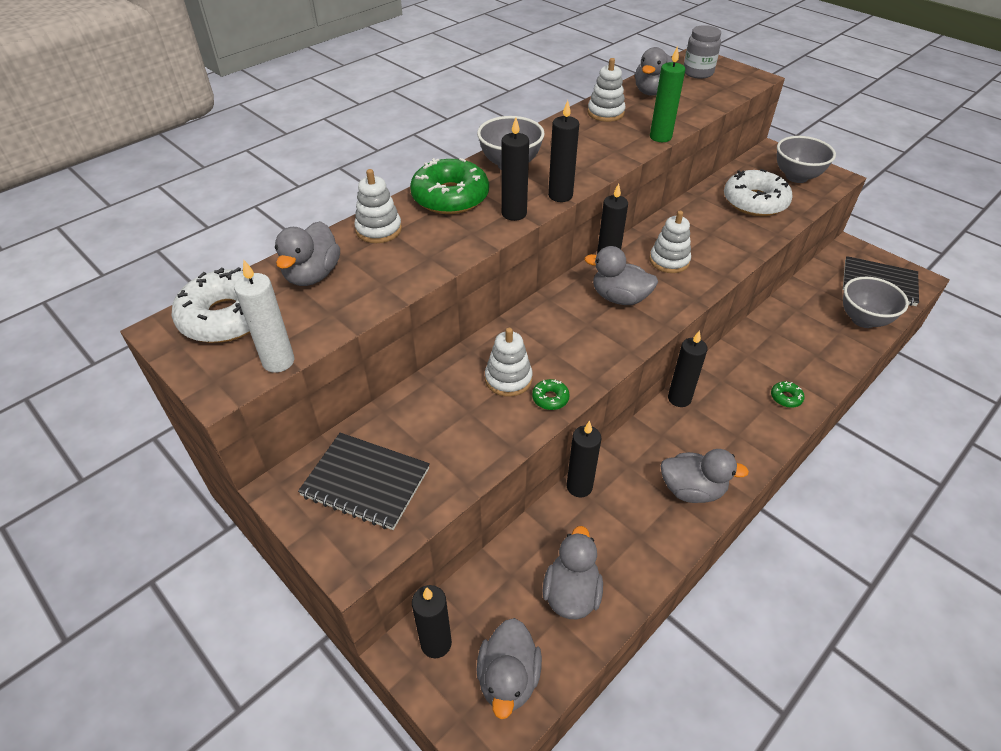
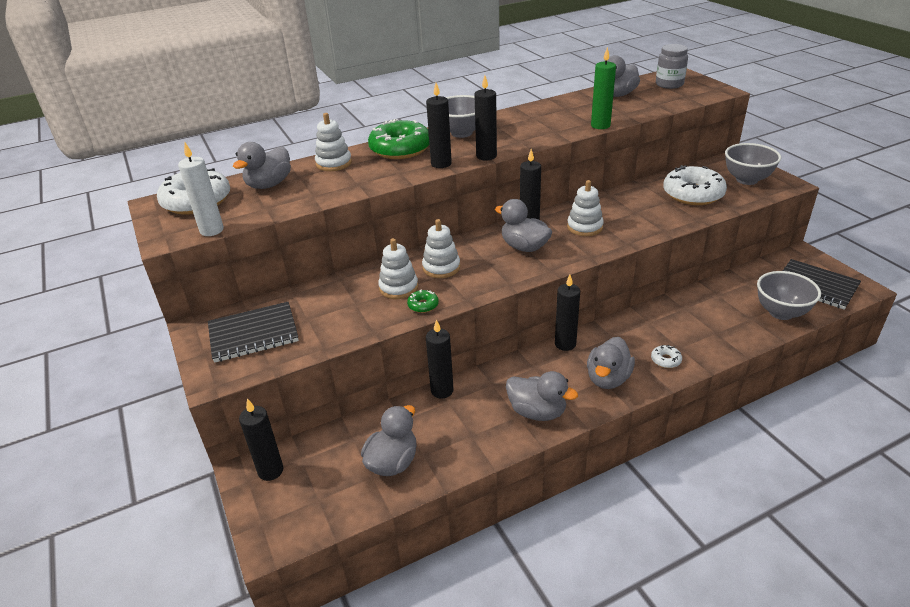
camera: 20 degrees right, 10 degrees down
black notebook [298,433,430,530] -> black notebook turned 60 degrees counterclockwise [208,302,299,363]
grey duck [477,618,542,719] -> grey duck moved to [587,337,635,389]
white stacking toy [587,58,626,122] -> white stacking toy moved to [422,219,460,278]
green donut [771,381,804,408] -> white donut [651,345,682,368]

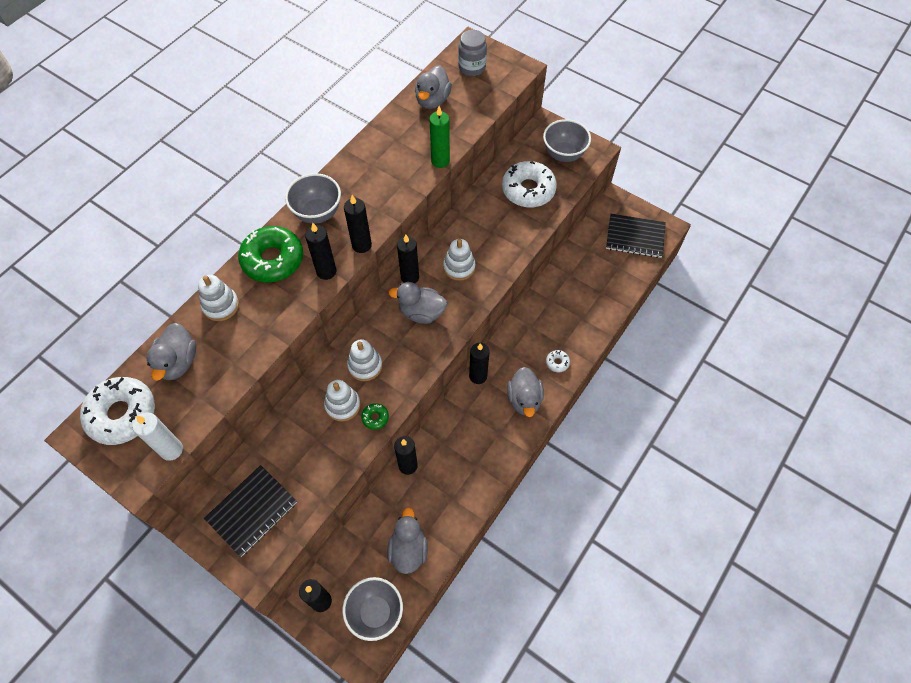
camera: 30 degrees left, 25 degrees up
grey duck [506,371,578,421] -> none
grey bowl [757,271,821,320] -> grey bowl moved to [343,577,403,641]

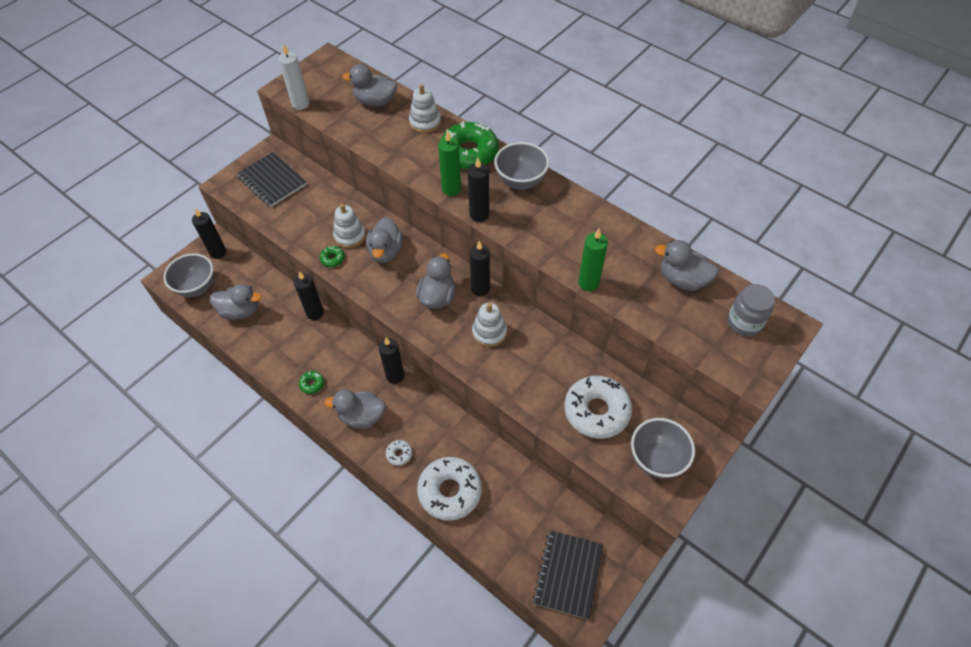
camera: 95 degrees right, 5 degrees down
white donut [80,377,155,445] -> white donut moved to [417,457,482,521]
black candle [305,222,336,280] -> green candle [438,130,461,196]
white stacking toy [347,339,382,381] -> grey duck [366,217,403,263]
none -> green donut [299,371,324,394]

